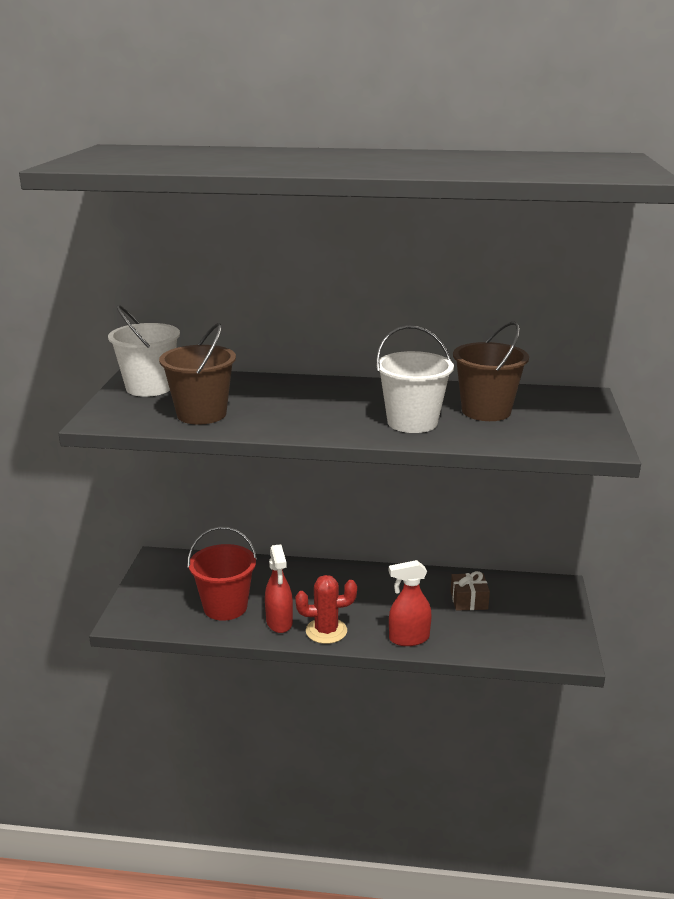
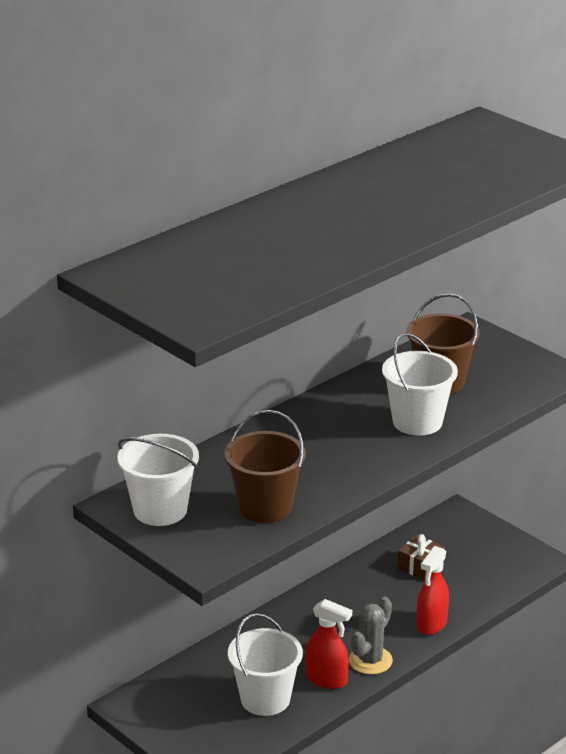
camera: 50 degrees left, 5 degrees up
red bucket [187,527,257,621] -> white bucket [228,613,303,716]
red cactus [295,575,357,644] -> grey cactus [348,597,393,675]

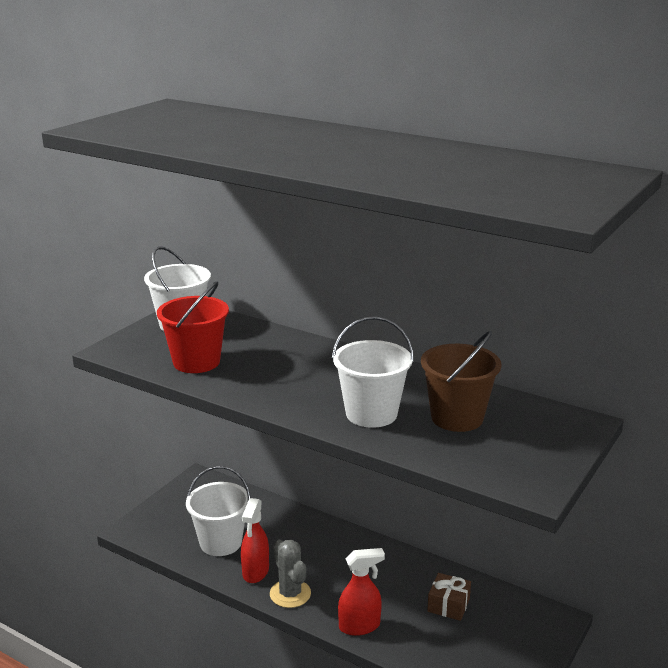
camera: 75 degrees right, 5 degrees down
brown bucket [224,410,306,523] -> red bucket [157,282,229,373]
grey cactus [348,597,393,675] -> grey cactus turned 45 degrees clockwise [270,540,311,608]
red spray bottle [417,546,449,635] -> red spray bottle turned 150 degrees clockwise [338,548,385,636]

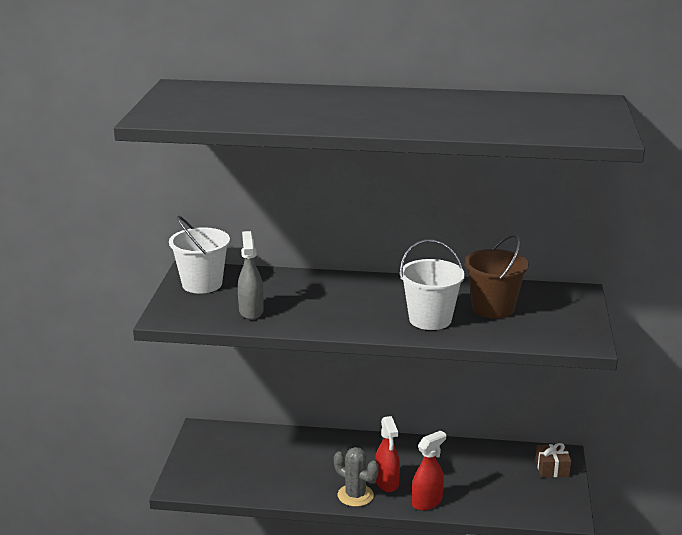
camera: 25 degrees left, 0 degrees up
red bucket [157,282,229,373] -> grey spray bottle [238,231,264,320]
white bucket [186,466,251,556] -> none
red spray bottle [241,498,269,583] -> red spray bottle moved to [375,416,400,492]
brown gift [427,573,471,621] -> brown gift moved to [535,443,571,478]

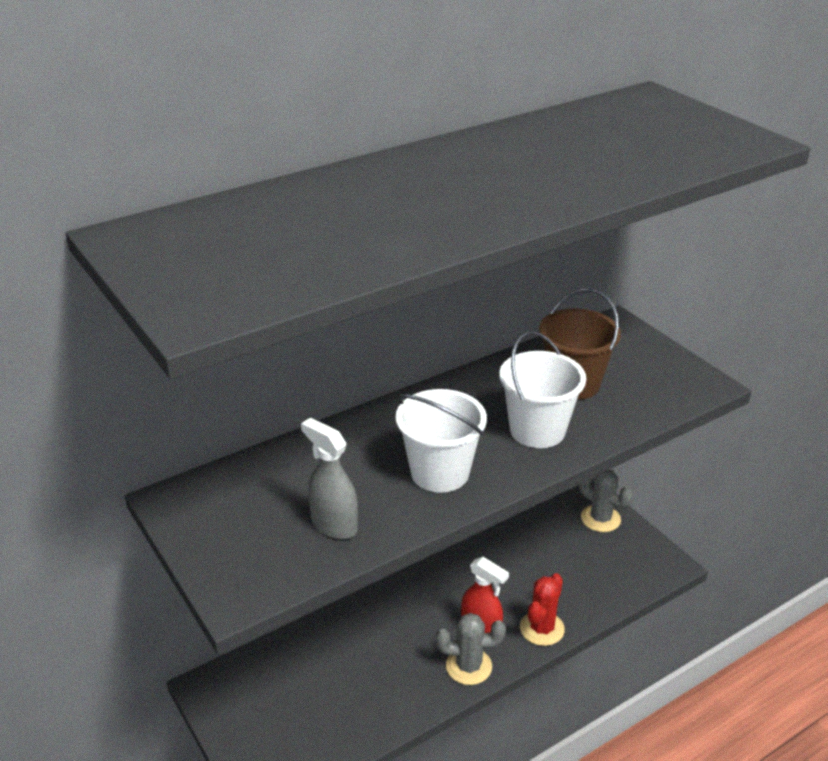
camera: 40 degrees left, 10 degrees up
white bucket [169,215,230,294] -> white bucket moved to [396,389,487,493]
red spray bottle [412,431,446,511] -> red cactus [520,573,565,646]
brown gift [535,443,571,478] -> grey cactus [579,470,633,532]

